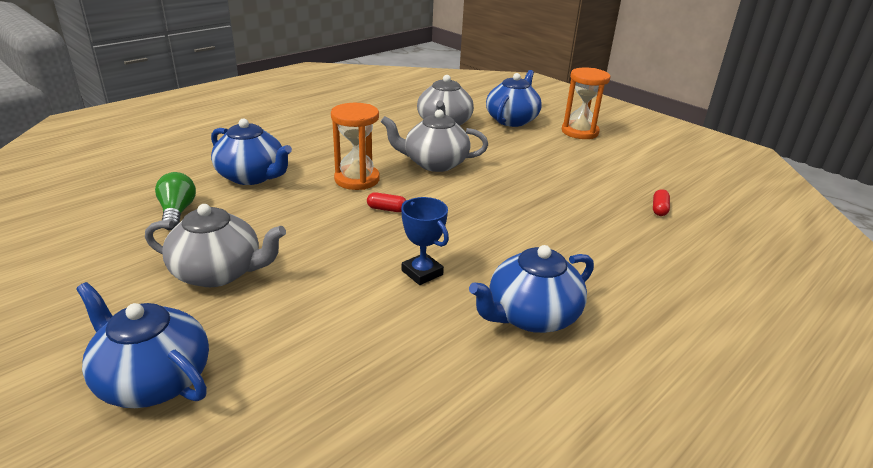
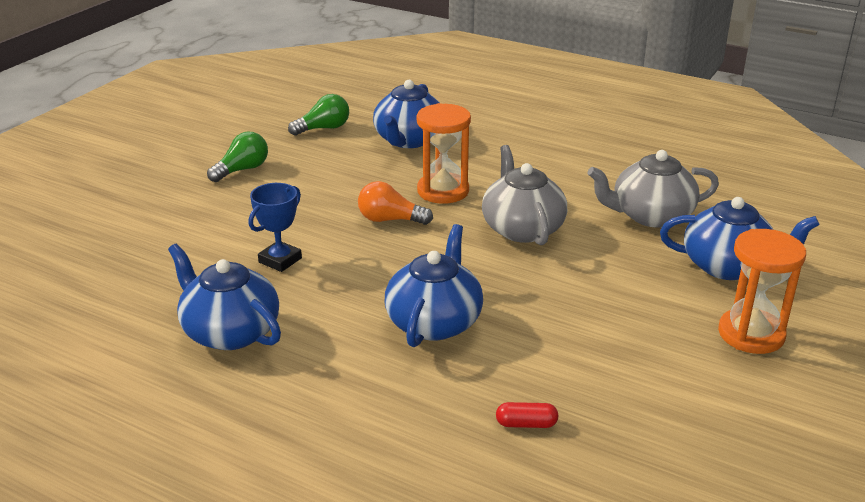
camera: 75 degrees right, 0 degrees up
blue teapot [76,282,209,408] -> blue teapot moved to [385,224,483,347]
grey teapot [145,204,286,287] -> green light bulb [207,132,268,182]
red capsule [367,192,406,212] -> orange light bulb [358,181,433,225]

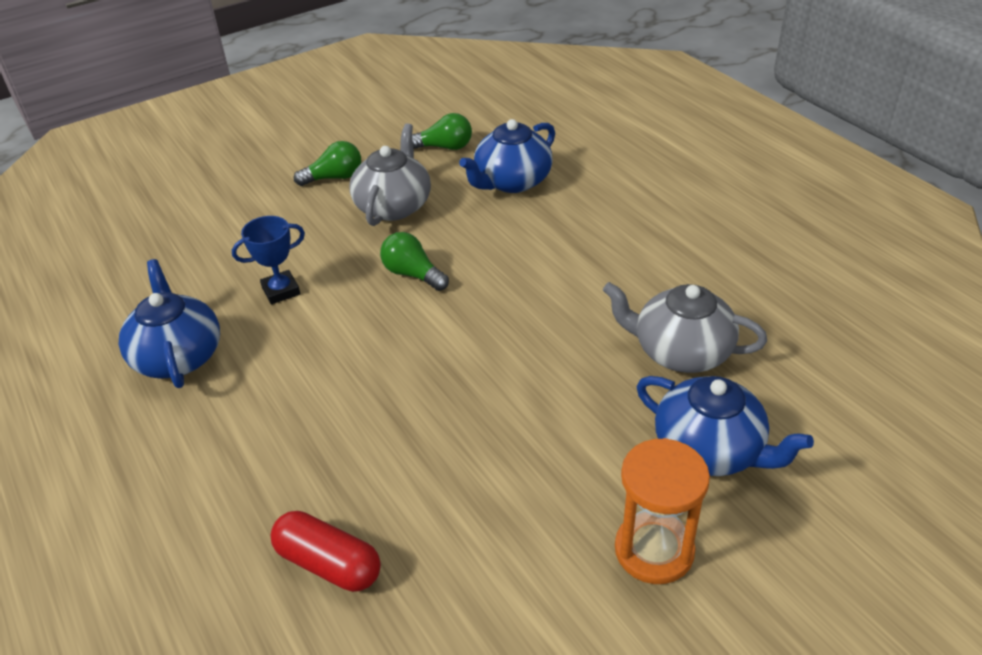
camera: 30 degrees right, 10 degrees up
orange light bulb [358,181,433,225] -> green light bulb [380,232,449,291]
blue teapot [385,224,483,347] -> none
orange hourglass [417,103,471,204] -> none
grey teapot [482,145,567,245] -> grey teapot moved to [349,123,431,226]
red capsule [496,402,558,428] -> red capsule [271,511,381,592], size x1.83

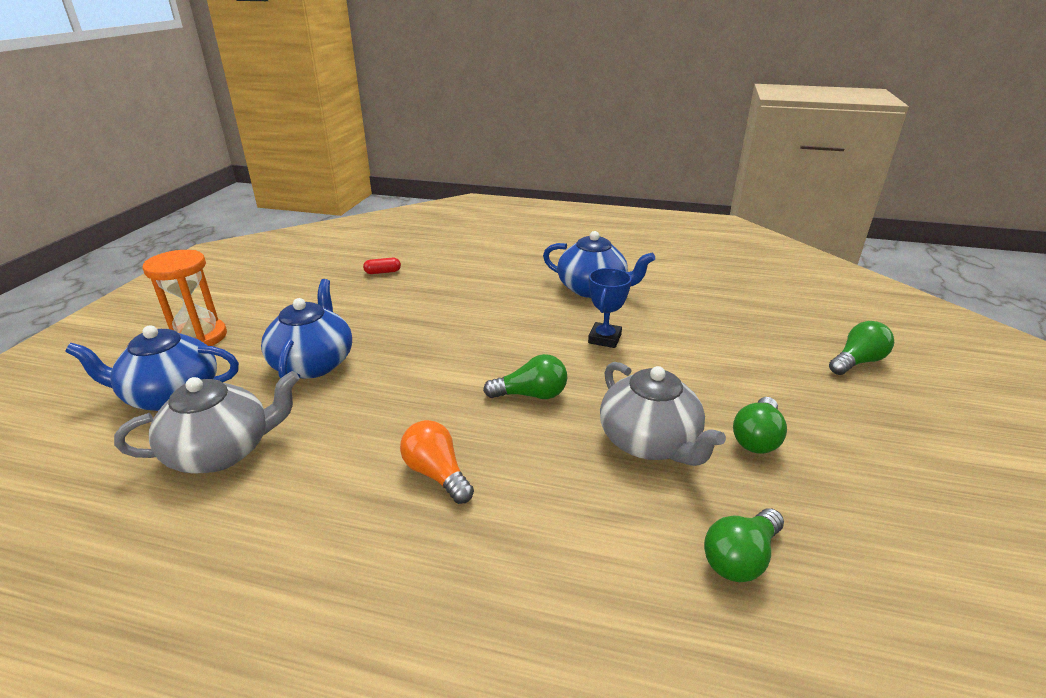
camera: 135 degrees right, 10 degrees down
red capsule [271,511,381,592] -> red capsule [363,258,401,274], size x0.55
blue teapot [459,119,555,193] -> blue teapot moved to [261,279,352,379]
none -> orange light bulb [400,420,474,504]
none -> green light bulb [829,321,894,375]

